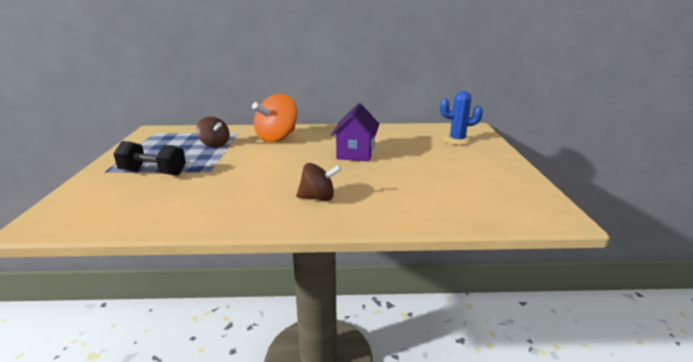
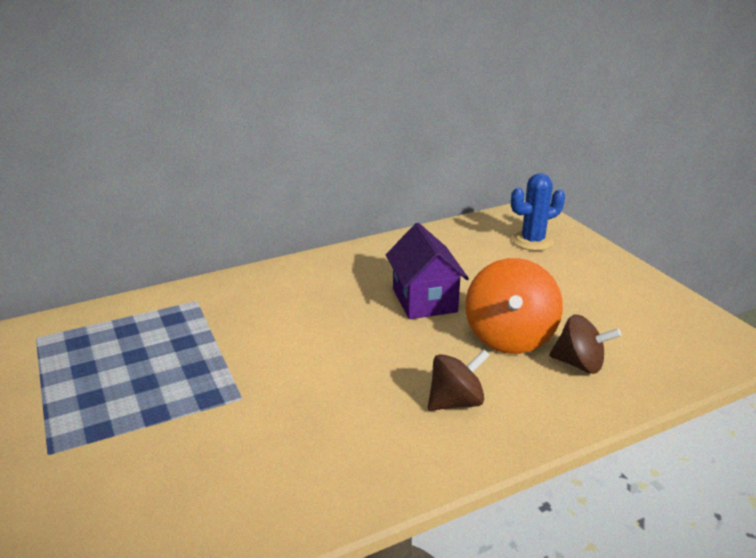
camera: 25 degrees left, 5 degrees up
black dumbbell [114,141,186,175] -> none
brown spinning top [196,117,230,147] -> brown spinning top moved to [549,315,621,374]
orange spinning top [252,94,297,142] -> orange spinning top moved to [465,258,563,354]

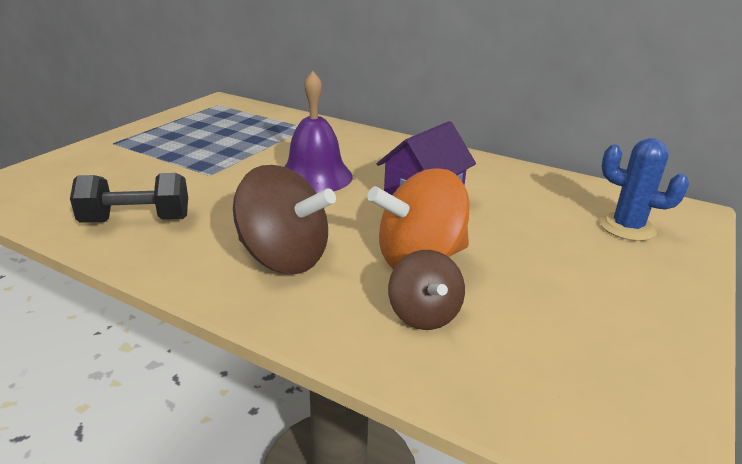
camera: 55 degrees right, 0 degrees up
brown spinning top [428,349,490,411] -> brown spinning top [233,165,336,274], size x1.61
none -> black dumbbell [70,173,188,223]
none -> purple bell [284,71,353,193]

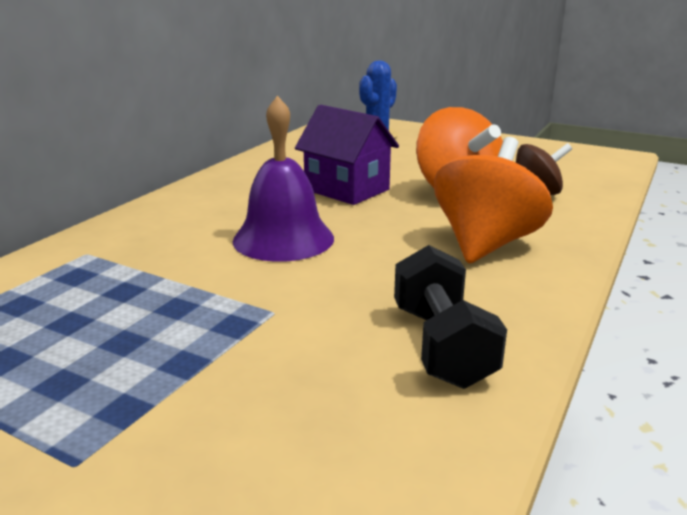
camera: 90 degrees left, 5 degrees down
brown spinning top [233,165,336,274] -> orange spinning top [434,137,553,263]

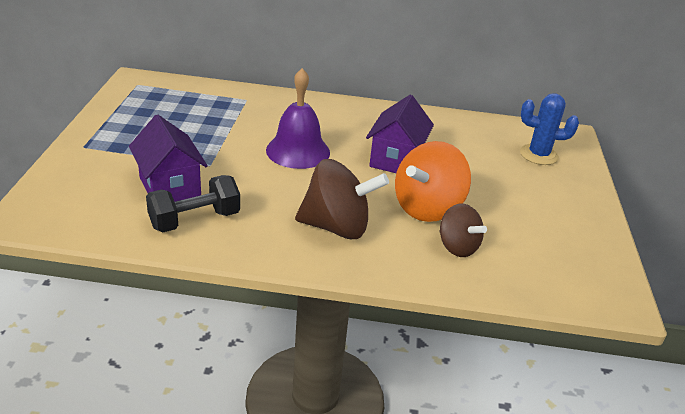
camera: 65 degrees right, 10 degrees up
orange spinning top [434,137,553,263] -> brown spinning top [295,159,389,239]
none -> purple house [129,115,208,202]

